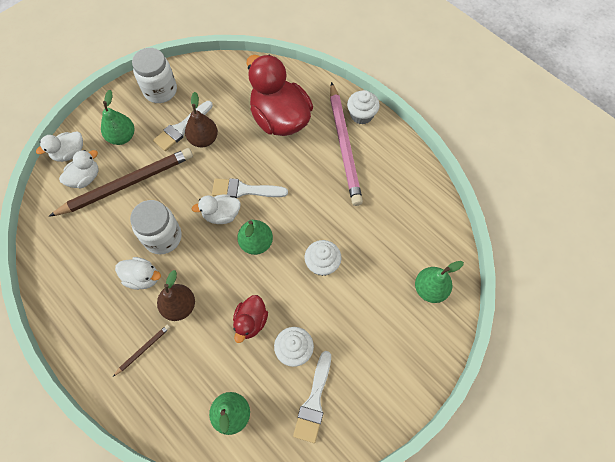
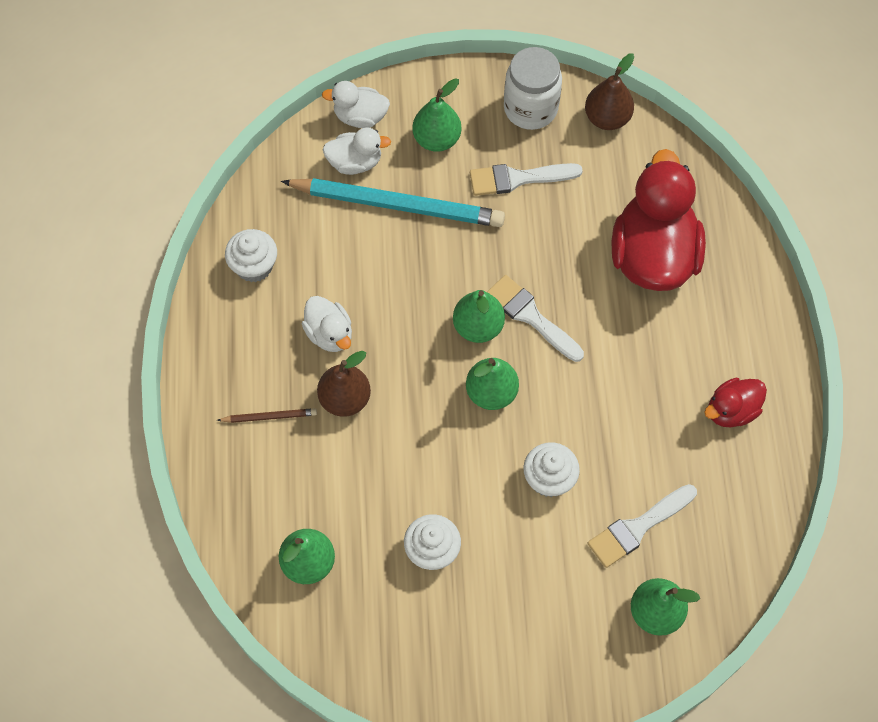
camera: 40 degrees right, 0 degrees up
brown pencil [48,148,193,217] -> turquoise pencil [281,178,505,227]
white jar [130,200,182,254] -> none
brown pear [185,92,218,147] -> brown pear moved to [585,53,634,130]
white duck [192,194,241,224] -> green pear [453,290,505,343]
red duck [233,295,268,343] -> red duck moved to [704,378,767,428]
white brush [293,351,331,443] -> white brush moved to [587,484,697,568]
pink pencil [330,82,363,206] -> none
white cupcake [347,90,380,125] -> white cupcake moved to [225,229,277,282]

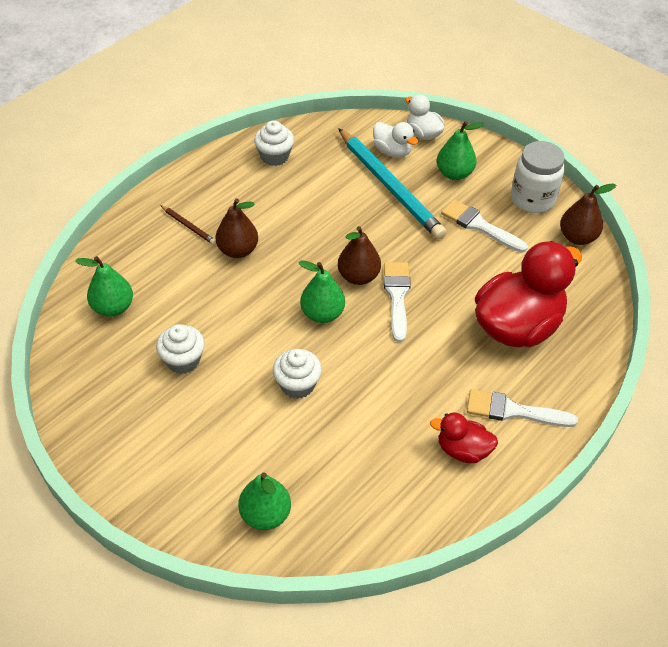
camera: 45 degrees right, 15 degrees down
white duck [302,296,352,352] -> none
green pear [453,290,505,343] -> brown pear [338,226,381,285]
white brush [587,484,697,568] -> white brush moved to [467,389,578,427]

